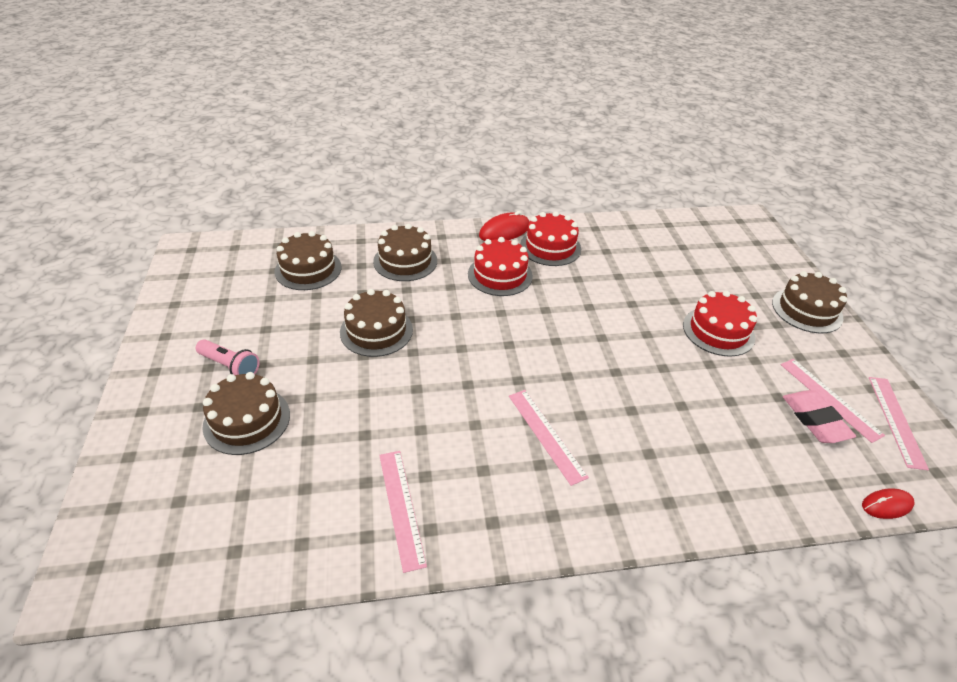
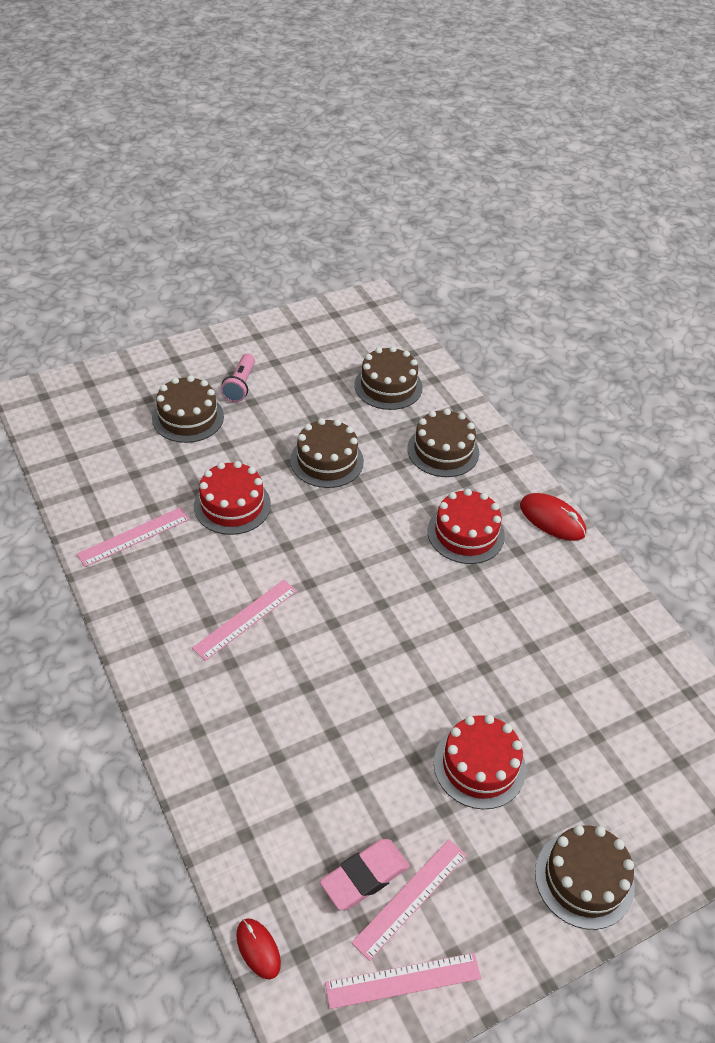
camera: 70 degrees right, 5 degrees up
red cake [520,211,581,266] -> red cake moved to [194,461,271,535]

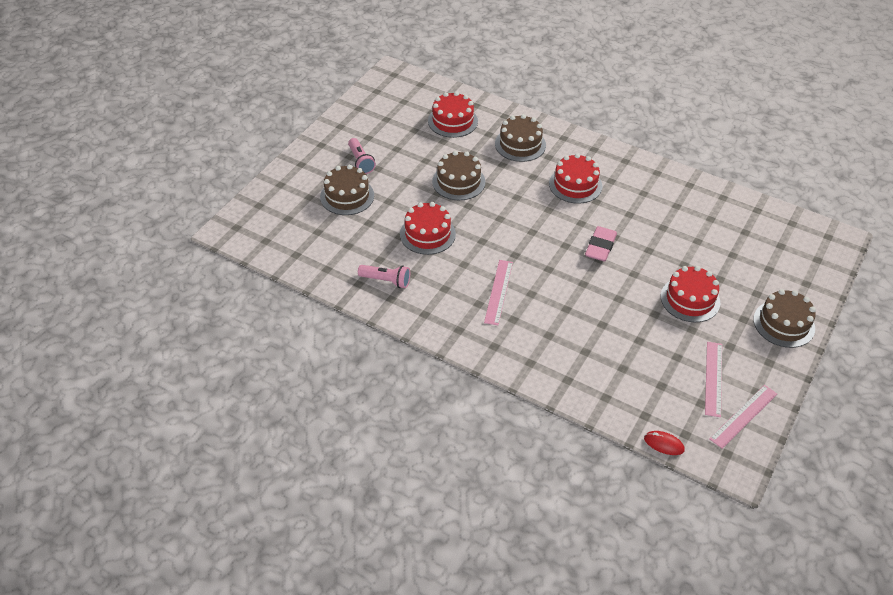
camera: 30 degrees left, 0 degrees up
pink ruler [77,507,190,567] -> pink flashlight [358,265,410,288]
pink eraser [320,839,410,910] -> pink eraser moved to [585,226,617,261]
brown cake [354,346,422,410] -> red cake [428,92,478,138]
red mouse [520,493,586,541] -> none

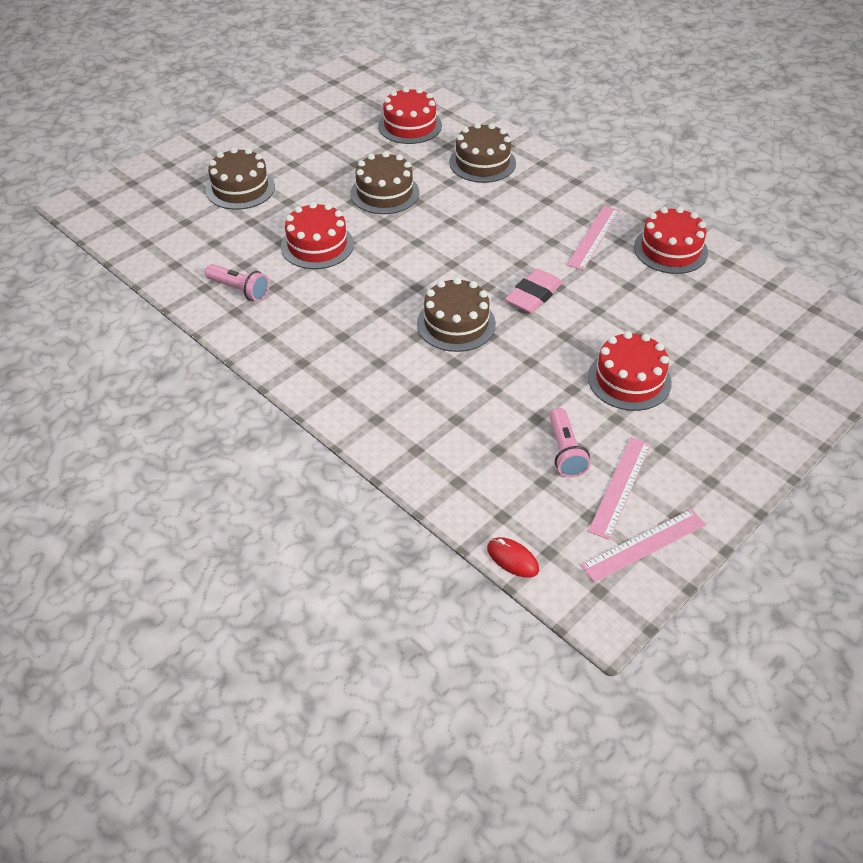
camera: 15 degrees right, 0 degrees up
pink flashlight [348,138,376,174] -> pink flashlight moved to [549,408,591,478]
pink ruler [484,260,513,325] -> pink ruler moved to [567,206,620,270]
red cake [549,153,602,204] -> red cake moved to [634,207,708,274]
brown cake [753,289,816,348] -> brown cake moved to [417,277,496,352]

